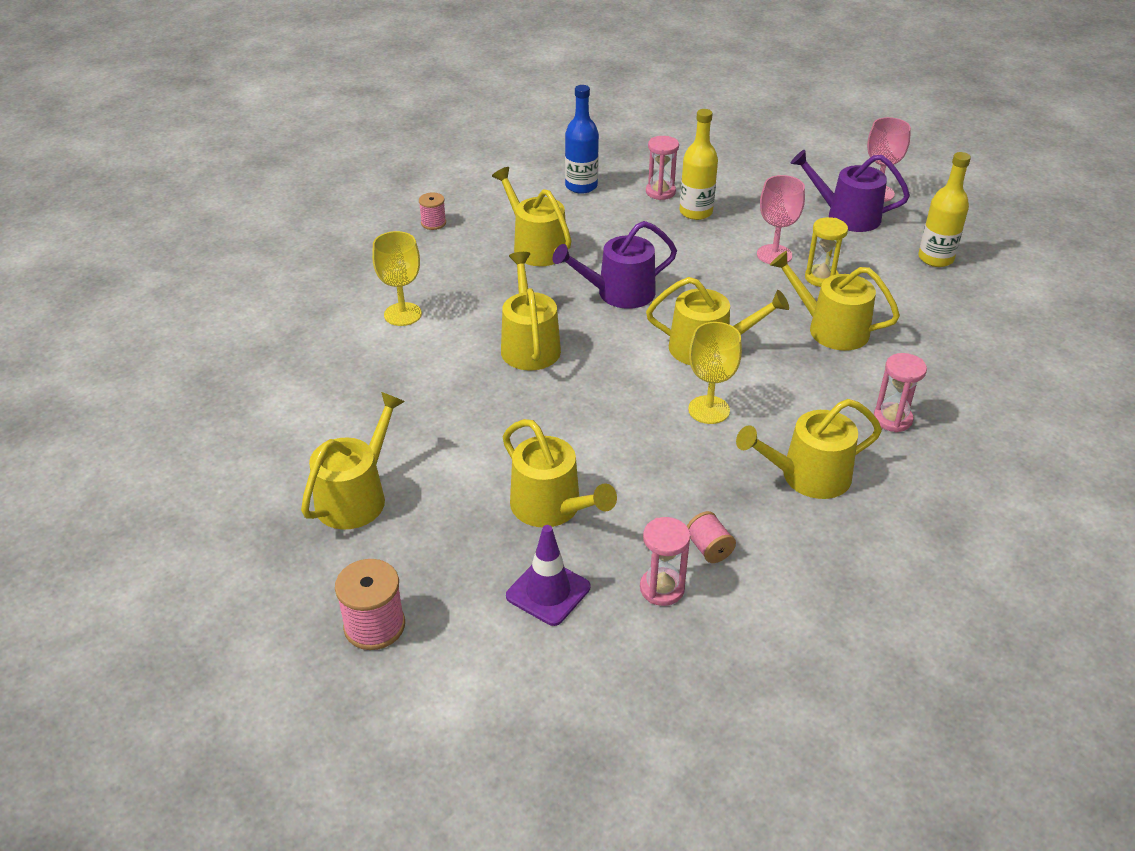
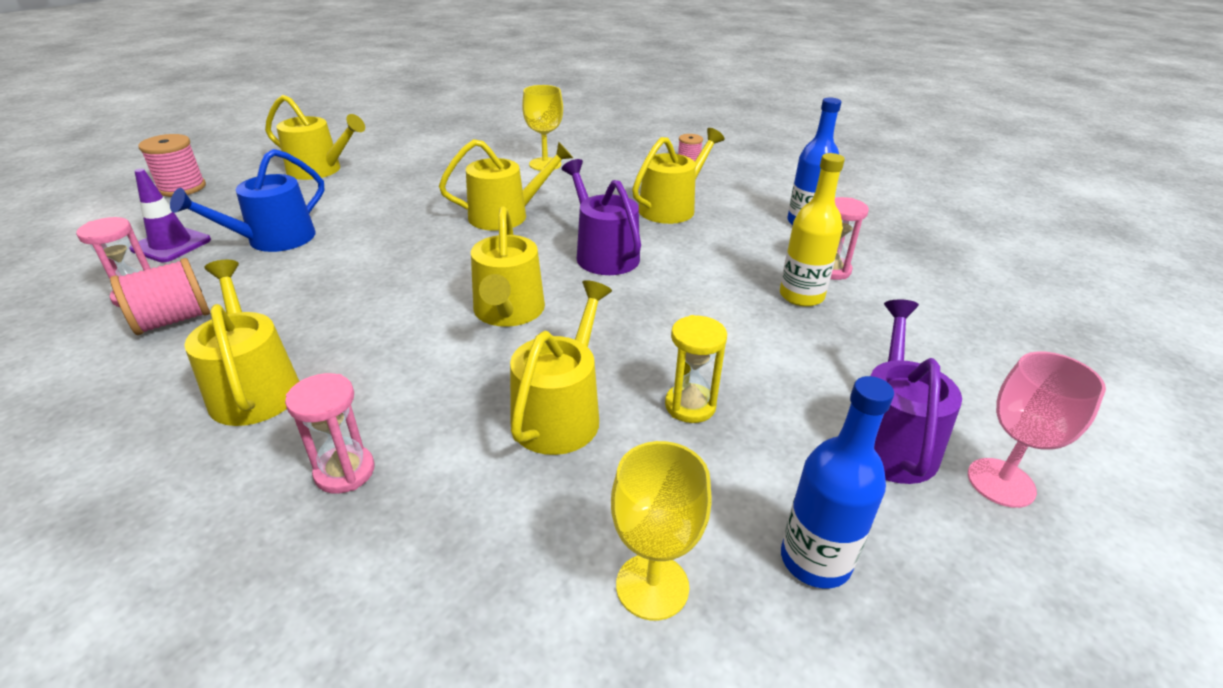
camera: 80 degrees right, 5 degrees down
yellow watering can [503,419,617,527] -> blue watering can [170,149,325,252]
pink spool [687,511,736,563] -> pink spool [110,258,210,335], size x1.63
yellow goblet [688,322,742,424] -> yellow goblet moved to [611,441,712,621]
pink goblet [757,175,805,264] -> none
yellow bottle [918,152,971,267] -> blue bottle [781,376,894,589]

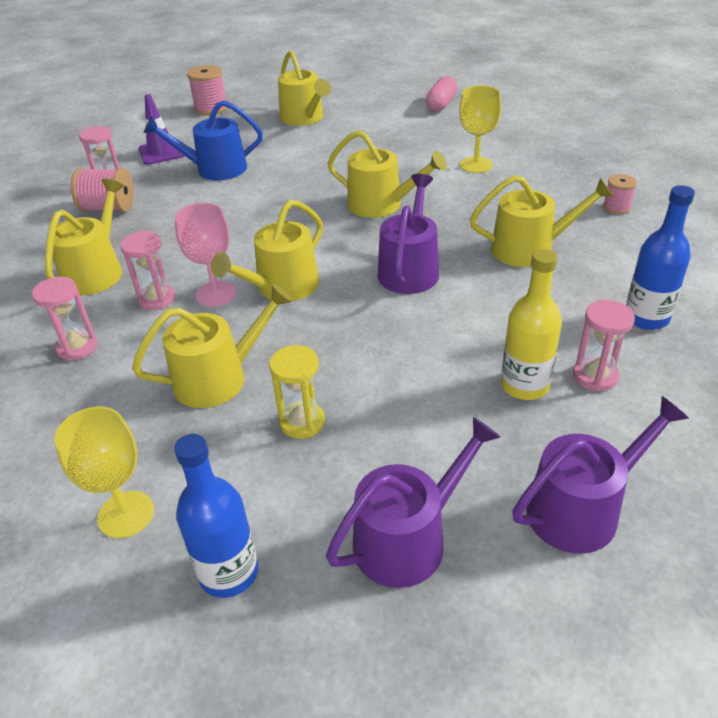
camera: 45 degrees right, 5 degrees up
pink goblet [968,351,1106,508] -> pink goblet moved to [175,203,237,307]
none -> pink hourglass [120,231,175,310]
none -> pink capsule [426,76,457,112]
none -> purple watering can [512,396,689,554]

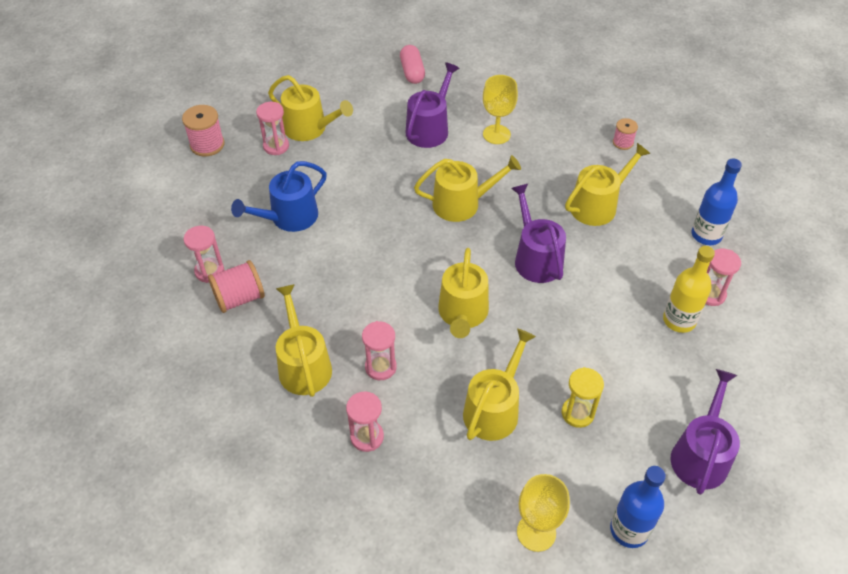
camera: 35 degrees left, 10 degrees up
purple traffic cone [138,94,185,165] -> none
pink goblet [175,203,237,307] -> none
purple watering can [512,396,689,554] -> purple watering can moved to [406,62,460,148]
none -> pink hourglass [256,102,289,155]

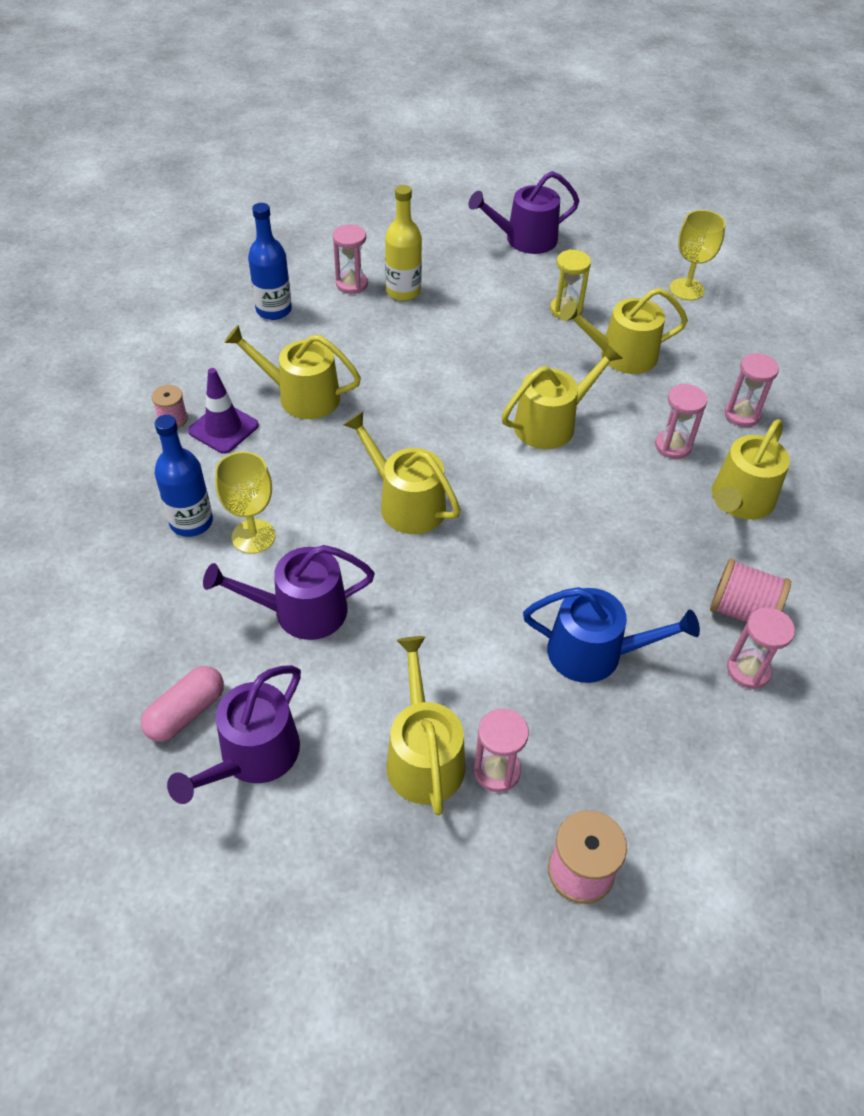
camera: 130 degrees left, 0 degrees up
purple watering can [511,184,566,283] -> purple watering can moved to [167,665,301,804]
blue bottle [610,466,666,548] -> blue bottle moved to [155,415,213,537]
none -> purple traffic cone [188,368,259,454]

